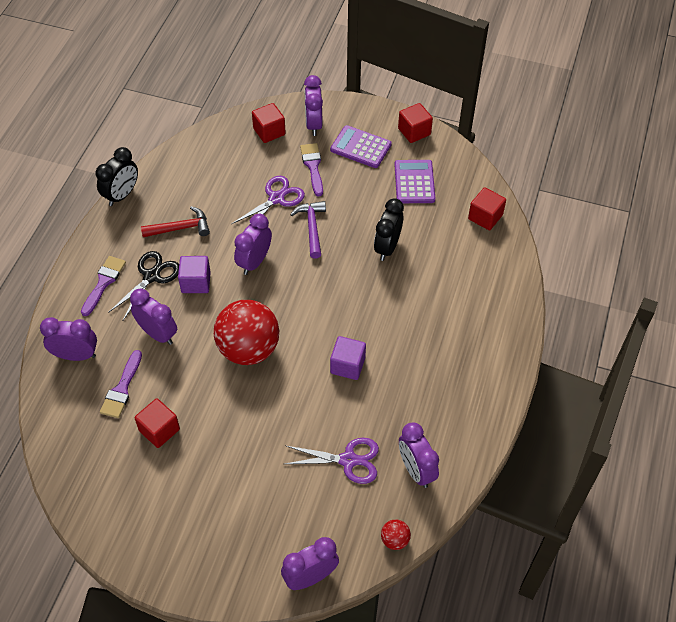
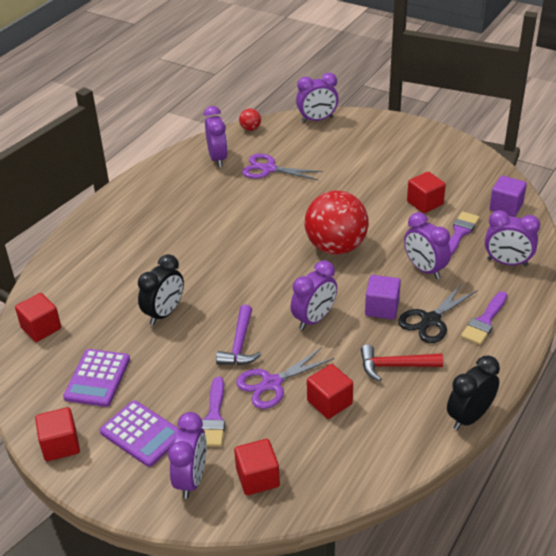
camera: 165 degrees left, 15 degrees down
purple cube [330,336,366,380] -> purple cube moved to [489,176,527,217]
none -> red cube [307,364,353,419]

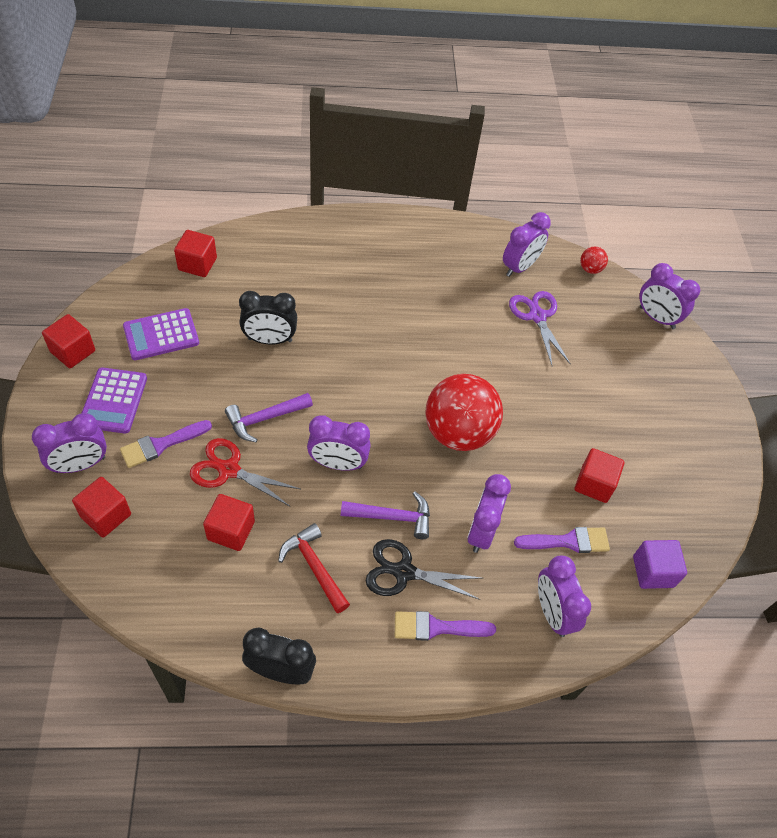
camera: 50 degrees right, 15 degrees up
purple scissors [236,347,334,409] -> red scissors [190,438,300,506]
purple cube [365,275,401,319] -> purple hammer [341,491,430,539]

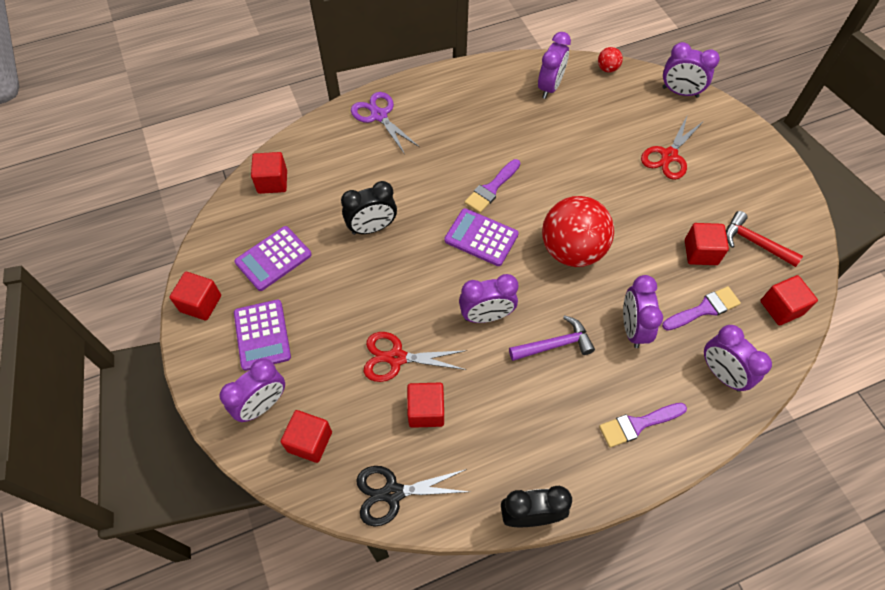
camera: 15 degrees left, 5 degrees up
purple brush [120,420,212,468] -> purple brush moved to [464,159,520,213]
purple hammer [225,393,313,442] -> none
red hammer [278,523,350,613] -> red hammer moved to [726,211,803,267]
black scissors [366,539,481,600] -> black scissors moved to [356,466,470,527]
purple scissors [509,291,570,365] -> purple scissors moved to [351,92,419,153]
purple cube [633,540,687,589] -> red cube [760,275,818,326]
none -> purple calculator [444,208,519,266]
none -> red scissors [641,114,704,180]

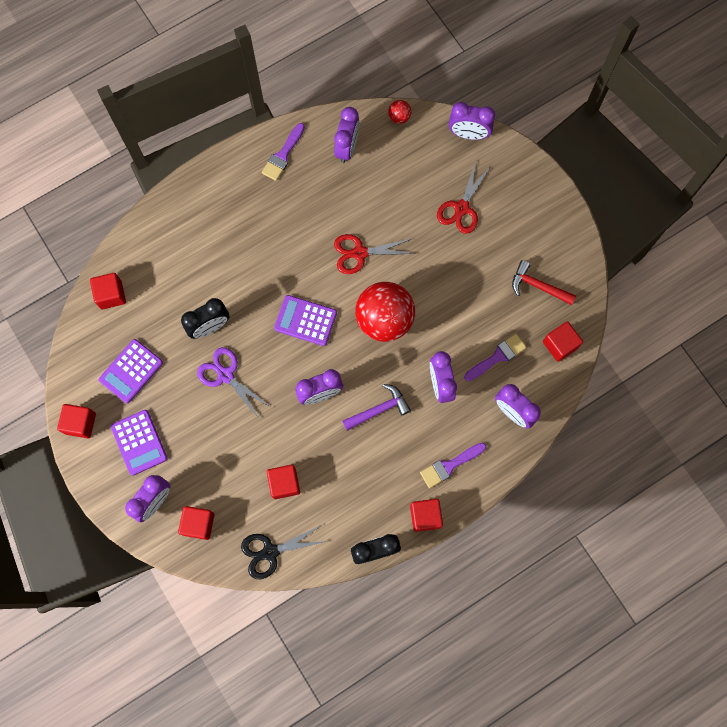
camera: 10 degrees left, 15 degrees up
purple scissors [351,92,419,153] -> purple scissors moved to [197,347,269,417]
red scissors [363,332,467,382] -> red scissors moved to [334,234,415,274]
purple brush [464,159,520,213] -> purple brush moved to [262,123,305,181]
red cube [685,223,729,265] -> red cube moved to [410,499,443,532]

